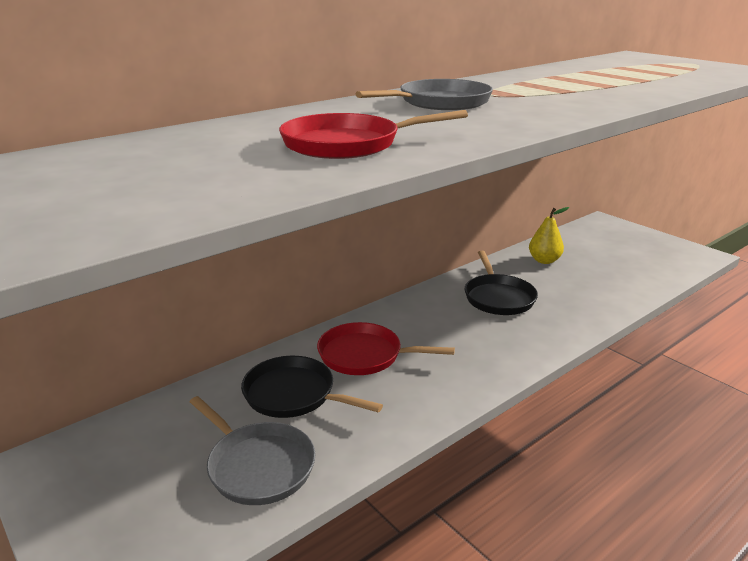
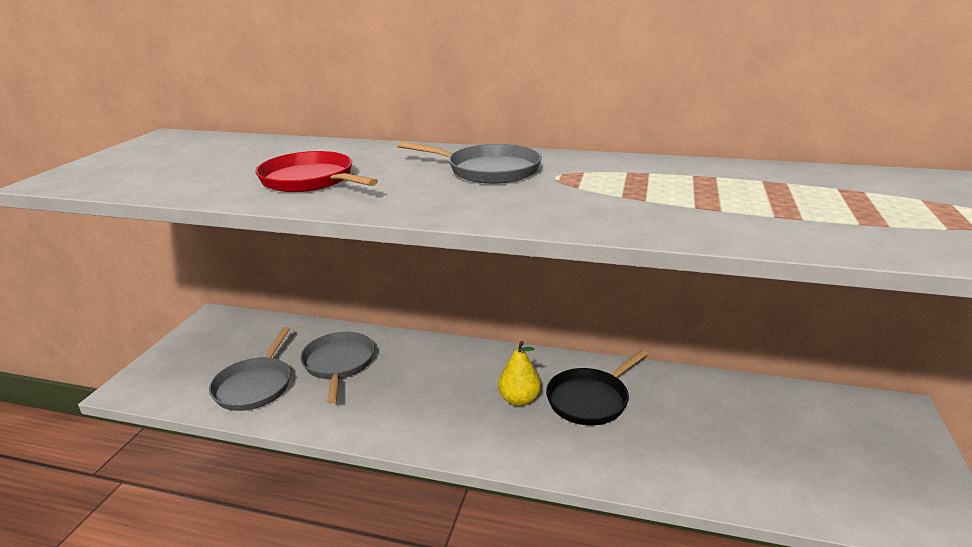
camera: 55 degrees right, 0 degrees up
black pan [241,356,383,418] -> grey pan [300,332,375,404]
red pan [317,322,455,375] -> none
yellow pear [529,207,569,264] -> yellow pear moved to [498,341,541,406]

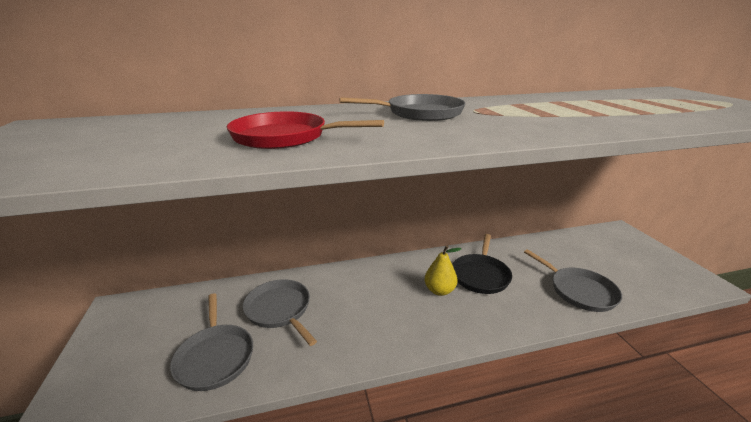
camera: 30 degrees left, 0 degrees up
none -> grey pan [524,249,622,312]

